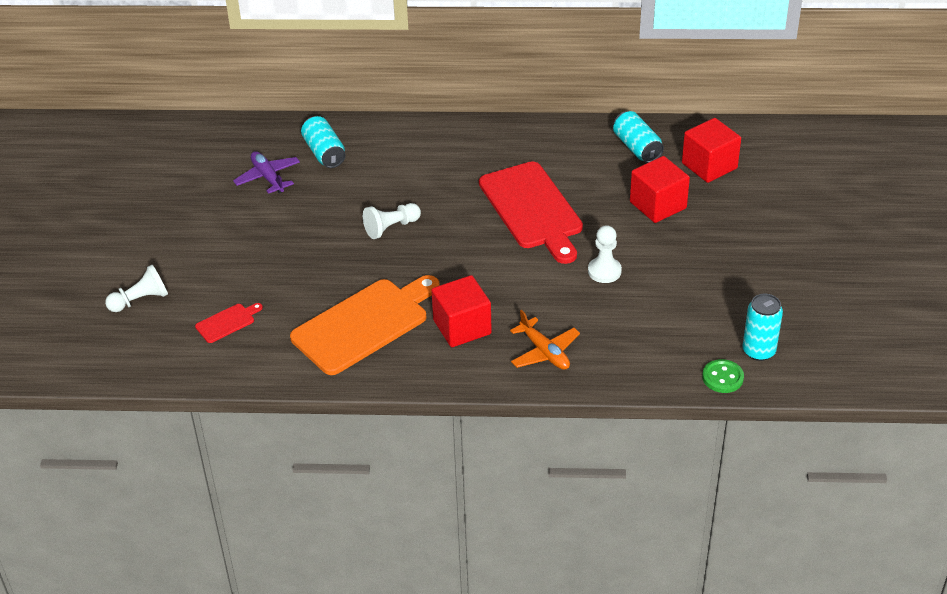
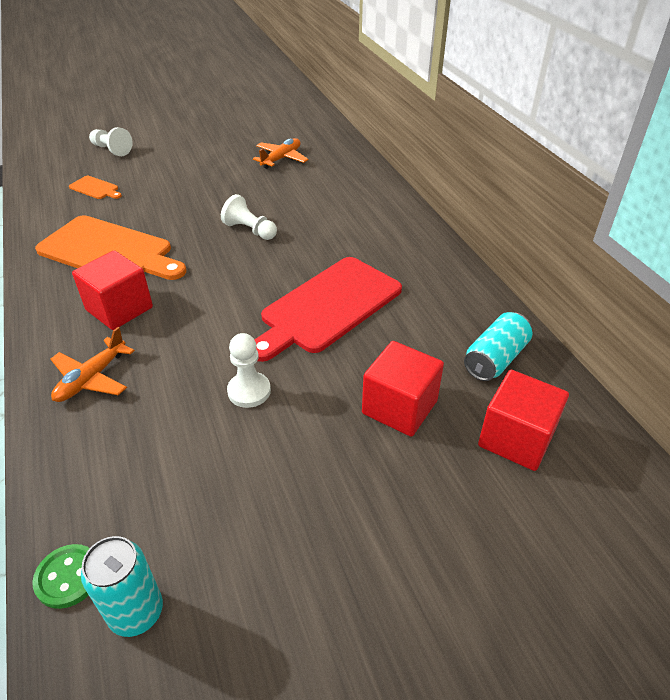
camera: 65 degrees right, 0 degrees up
red cutting board [195,303,263,343] -> orange cutting board [69,176,122,199]
purple plane [233,151,300,194] -> orange plane [253,138,309,169]
turquoise can [301,116,346,168] -> none

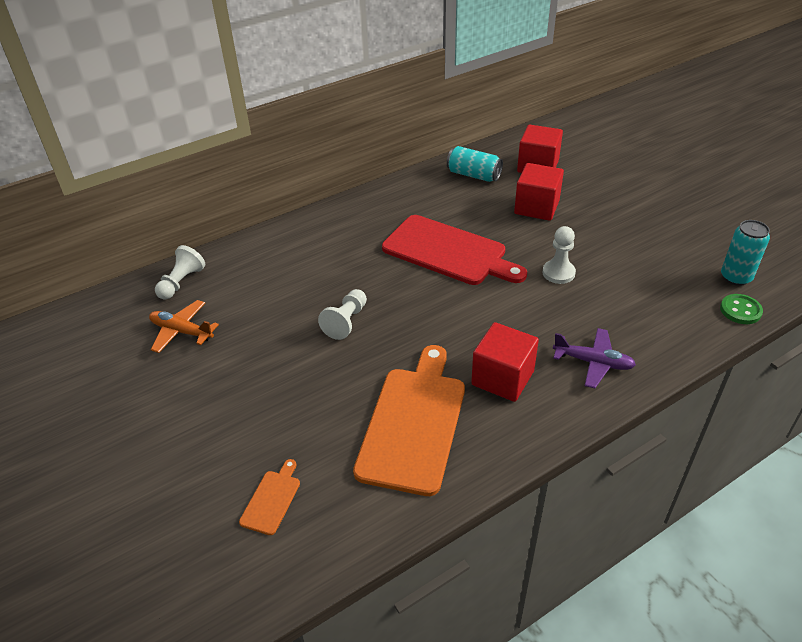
camera: 100 degrees left, 0 degrees up
orange plane [51,327,135,402] -> purple plane [553,328,636,388]
white pawn [89,127,133,156] -> white pawn moved to [155,245,205,299]

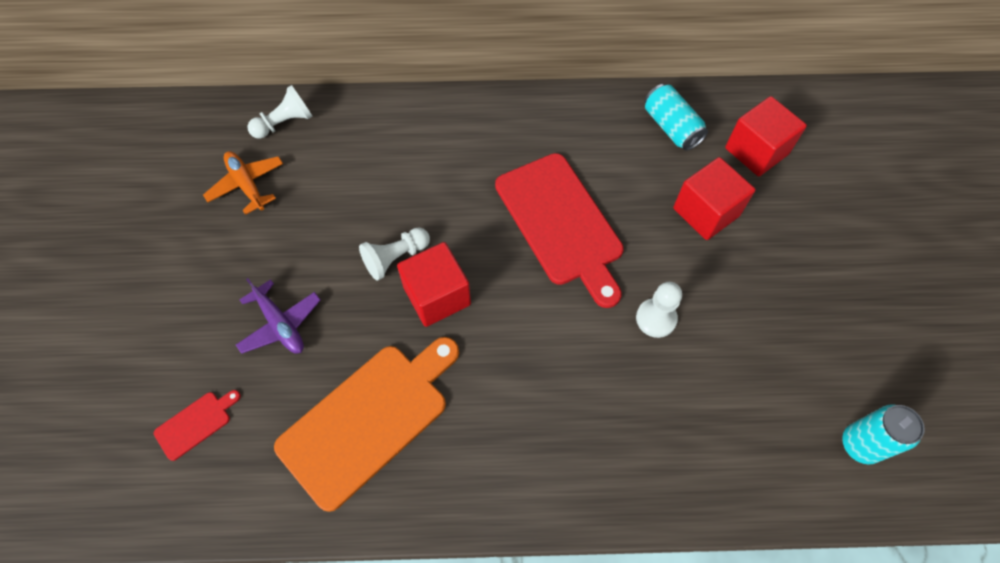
camera: 30 degrees right, 20 degrees up
orange cutting board [239,459,300,535] -> red cutting board [154,390,241,461]
red cube [471,322,539,402] -> red cube moved to [397,242,471,327]
purple plane [553,328,636,388] -> purple plane moved to [236,278,321,354]
green button [720,294,763,324] -> none

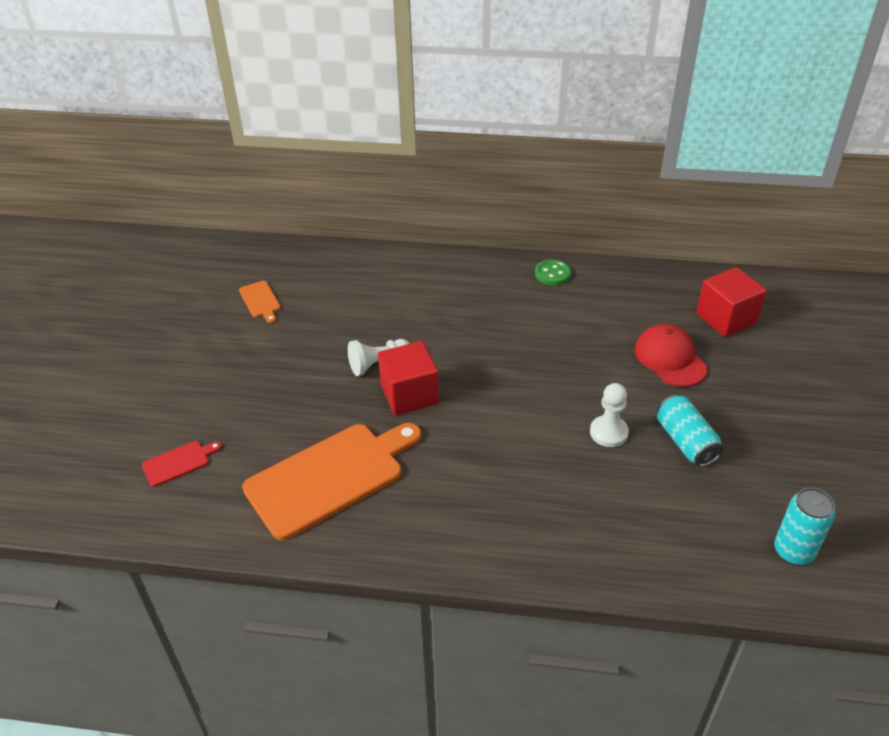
camera: 10 degrees right, 20 degrees down
orange plane [203,151,283,215] -> orange cutting board [239,281,281,323]
purple plane [236,278,321,354] -> none
white pawn [248,85,312,139] -> none
red cutting board [495,153,624,308] -> none
turquoise can [645,84,708,151] -> turquoise can moved to [657,395,723,467]
red cube [673,157,755,240] -> red cap [635,324,708,387]
none -> green button [535,260,571,286]

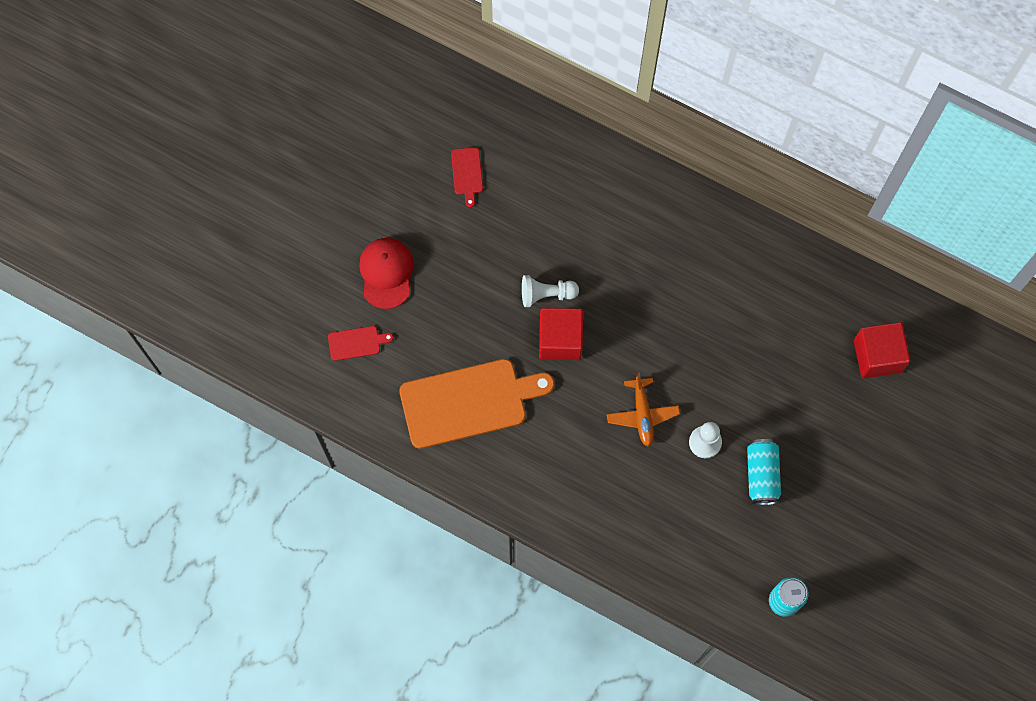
camera: 20 degrees right, 30 degrees up
orange cutting board [239,281,281,323] -> red cutting board [451,147,483,207]
green button [535,260,571,286] -> none
red cap [635,324,708,387] -> red cap moved to [359,238,413,309]
none -> orange plane [607,373,680,447]

